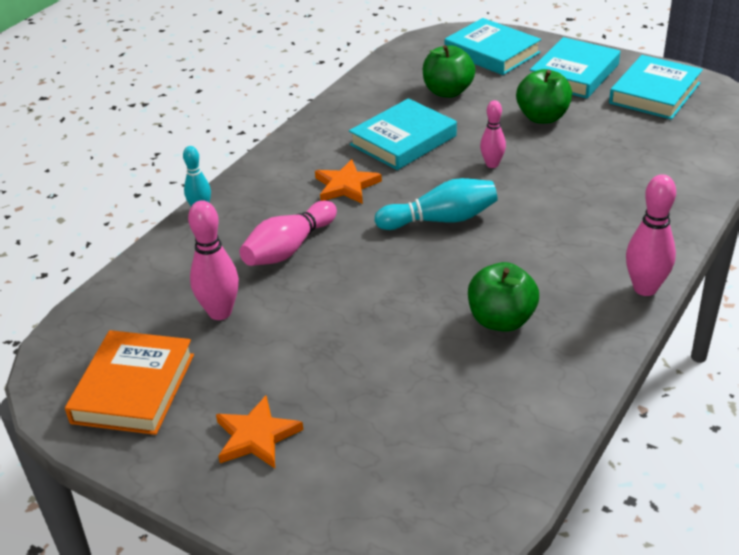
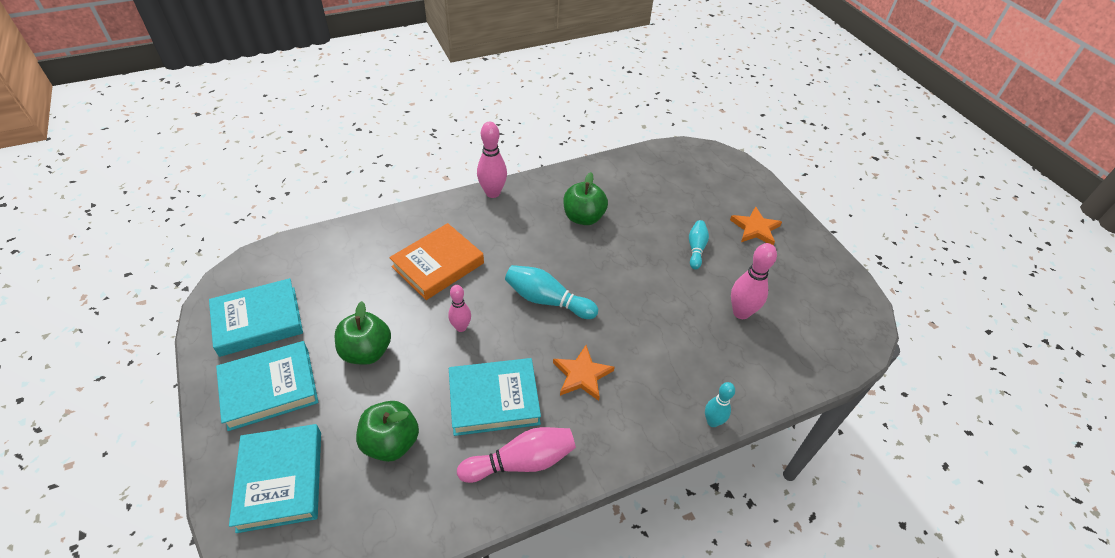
camera: 150 degrees left, 10 degrees up
orange book [65,330,194,435] -> orange book moved to [389,223,484,300]
pink bowling pin [239,200,337,266] -> pink bowling pin moved to [457,427,576,483]
none -> turquoise bowling pin [689,220,709,270]

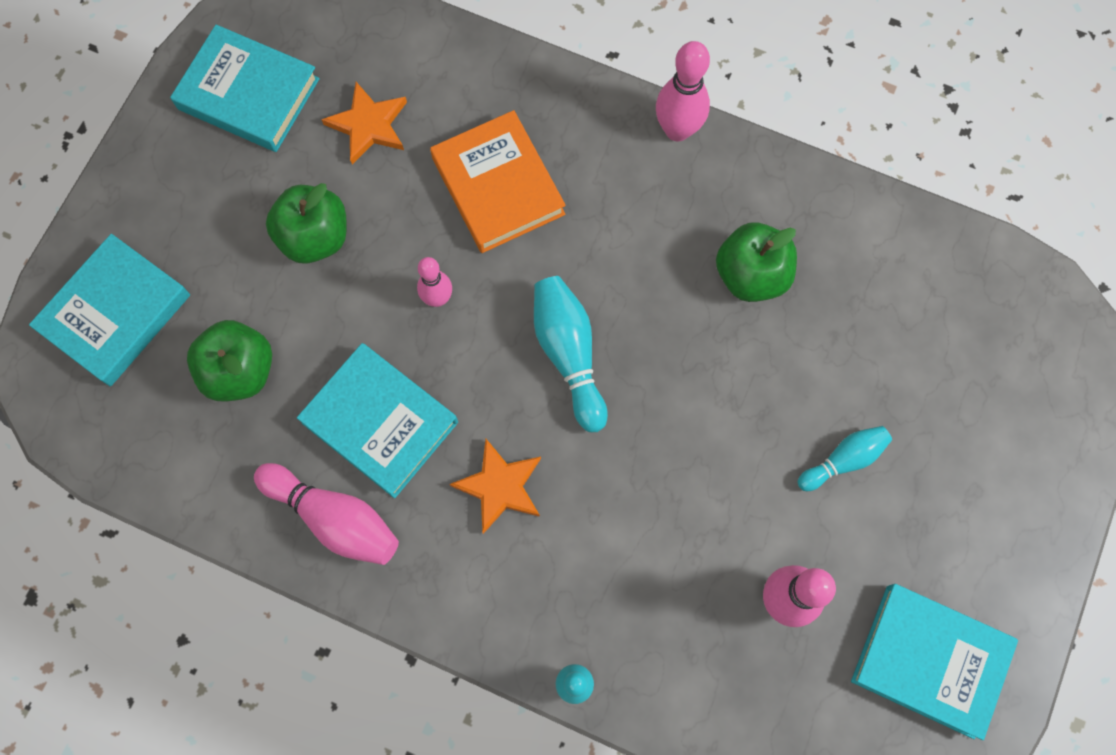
camera: 50 degrees right, 25 degrees up
turquoise book [216,341,318,431] -> turquoise book moved to [851,584,1018,740]
orange book [389,223,484,300] -> orange book turned 60 degrees clockwise [430,110,566,253]
orange star [730,206,782,245] -> orange star moved to [321,82,407,164]

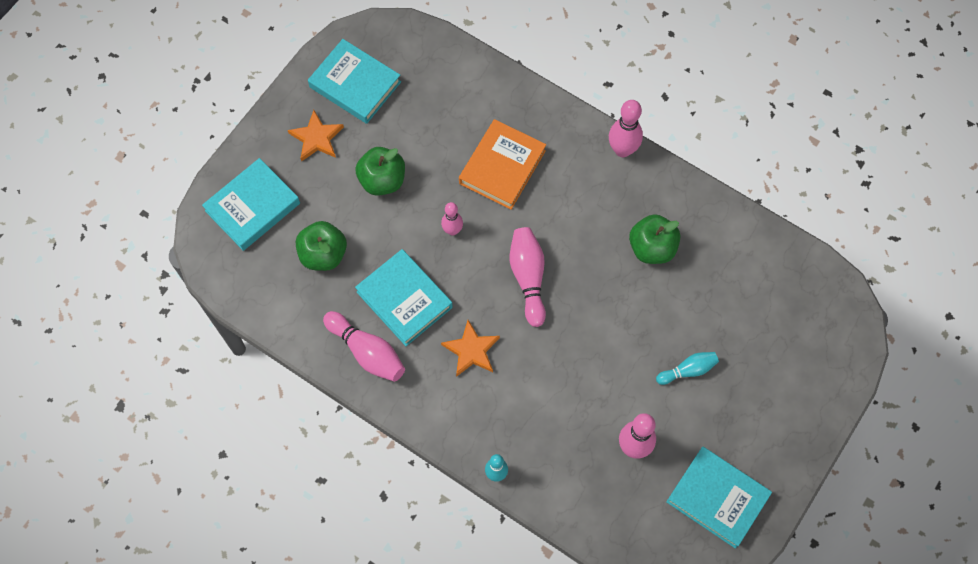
camera: 10 degrees right, 5 degrees down
orange star [321,82,407,164] -> orange star moved to [288,110,344,162]
orange book [430,110,566,253] -> orange book turned 45 degrees clockwise [459,119,546,210]
turquoise bowling pin [534,276,608,432] -> pink bowling pin [510,227,546,327]

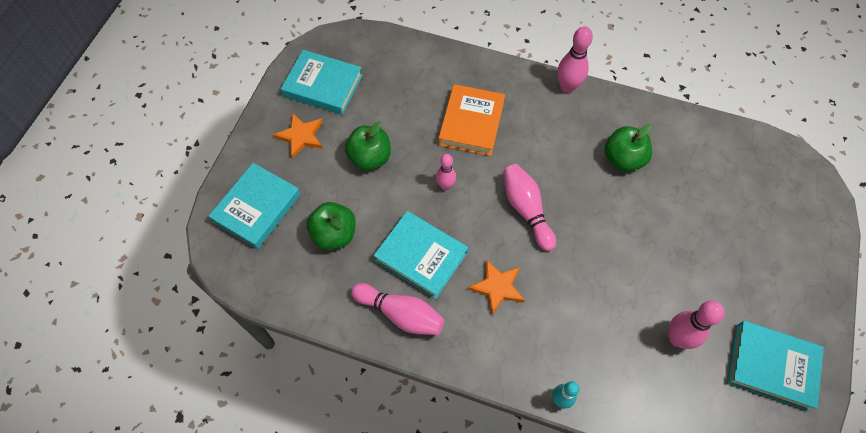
camera: 15 degrees left, 5 degrees down
turquoise bowling pin [656,352,719,385] -> none

